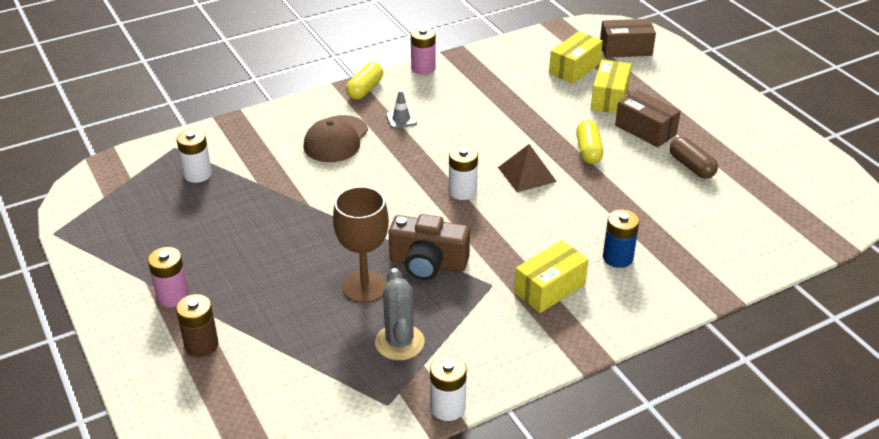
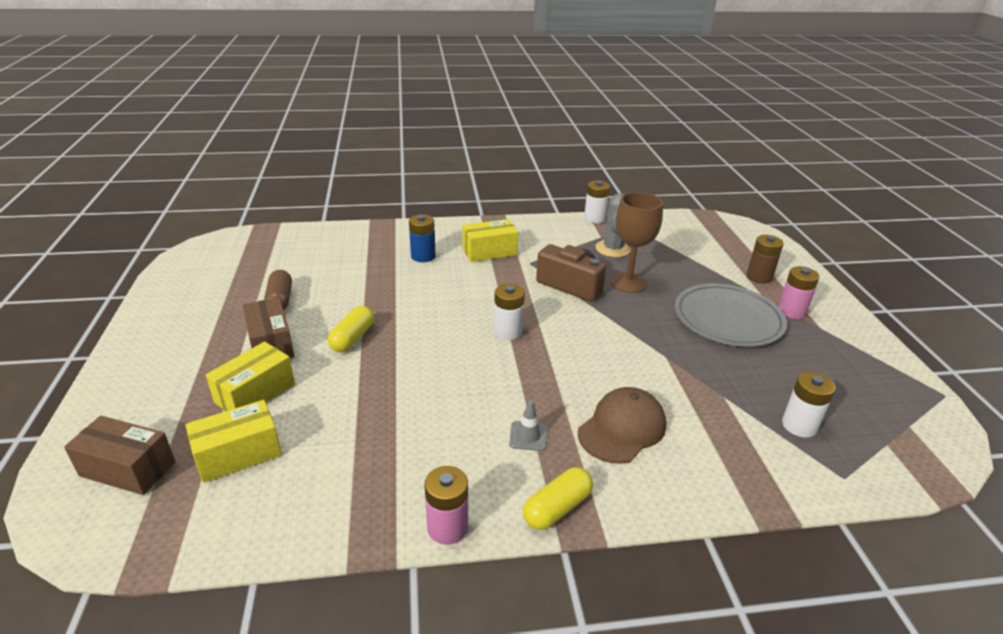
camera: 160 degrees left, 5 degrees down
brown pyramid [498,144,557,192] -> none
none -> grey plate [675,284,787,347]

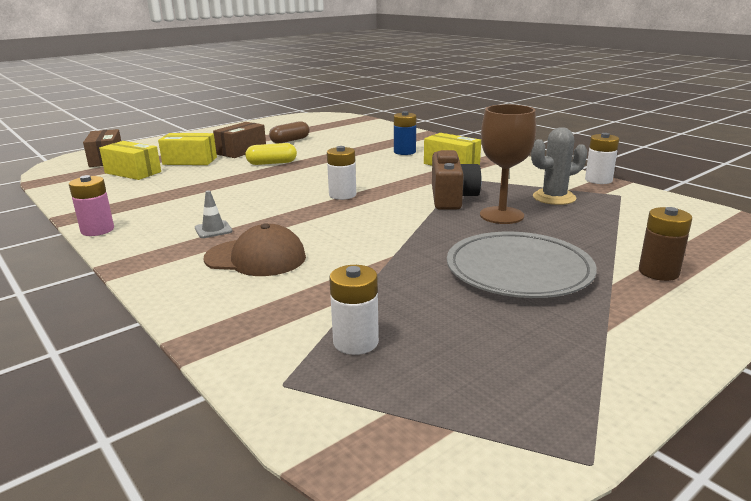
camera: 60 degrees right, 10 degrees down
yellow capsule [523,467,593,530] -> none
pink battery [778,266,820,319] -> none

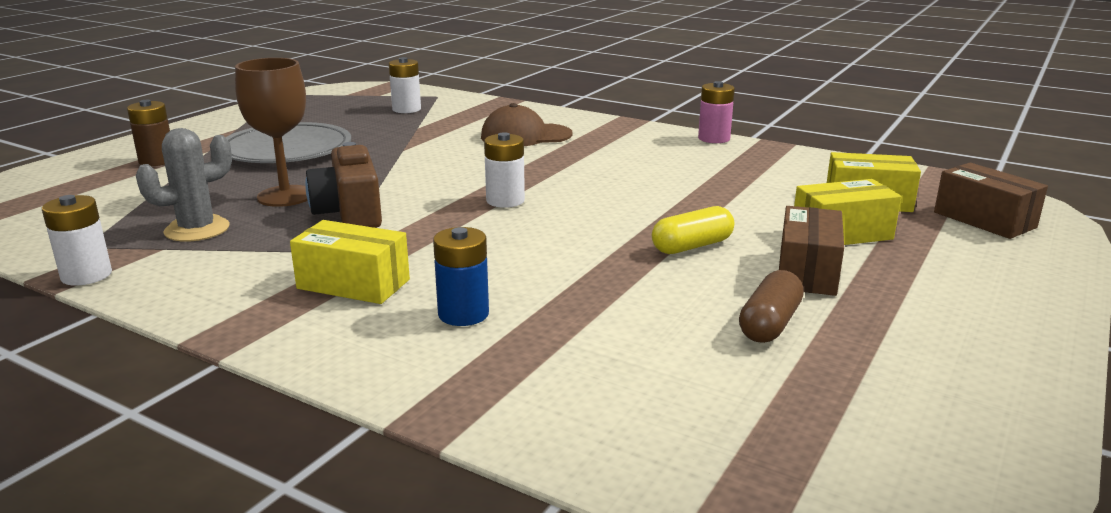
camera: 160 degrees right, 0 degrees up
grey traffic cone [195,190,233,238] -> none

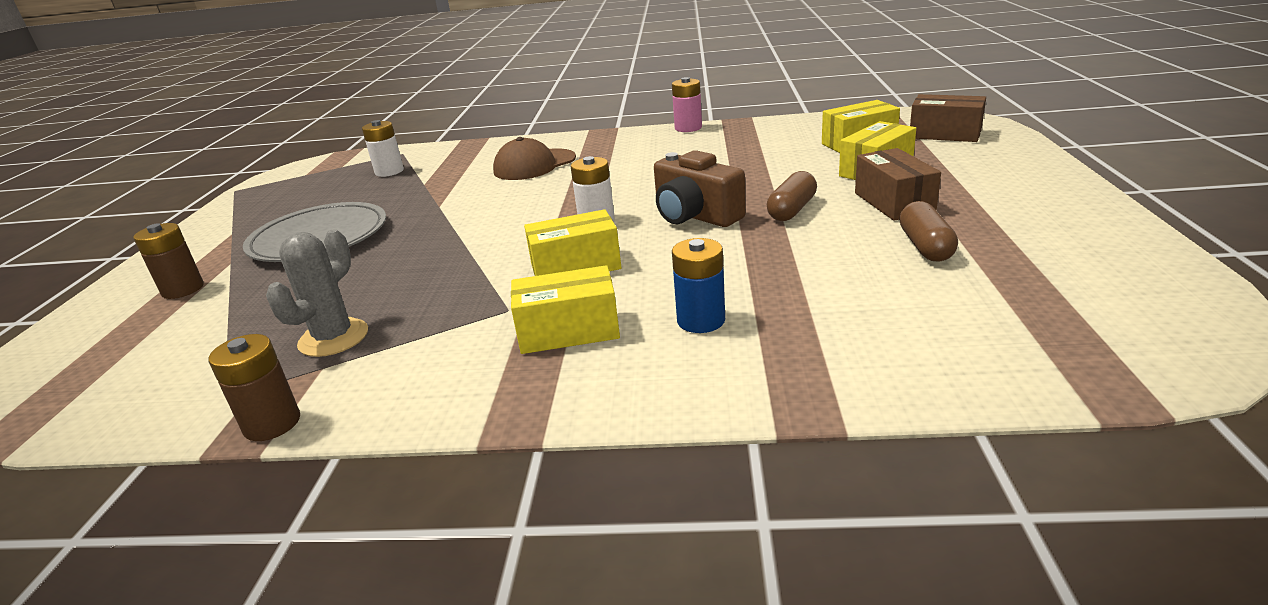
camera: 25 degrees left, 5 degrees up
white battery [42,195,112,286] -> brown battery [209,334,300,441]
brown goblet [235,58,307,207] -> none
brown camera [305,142,382,228] -> brown camera moved to [654,150,746,227]
yellow capsule [652,206,734,254] -> brown capsule [767,171,817,221]
none -> yellow box [524,209,621,276]

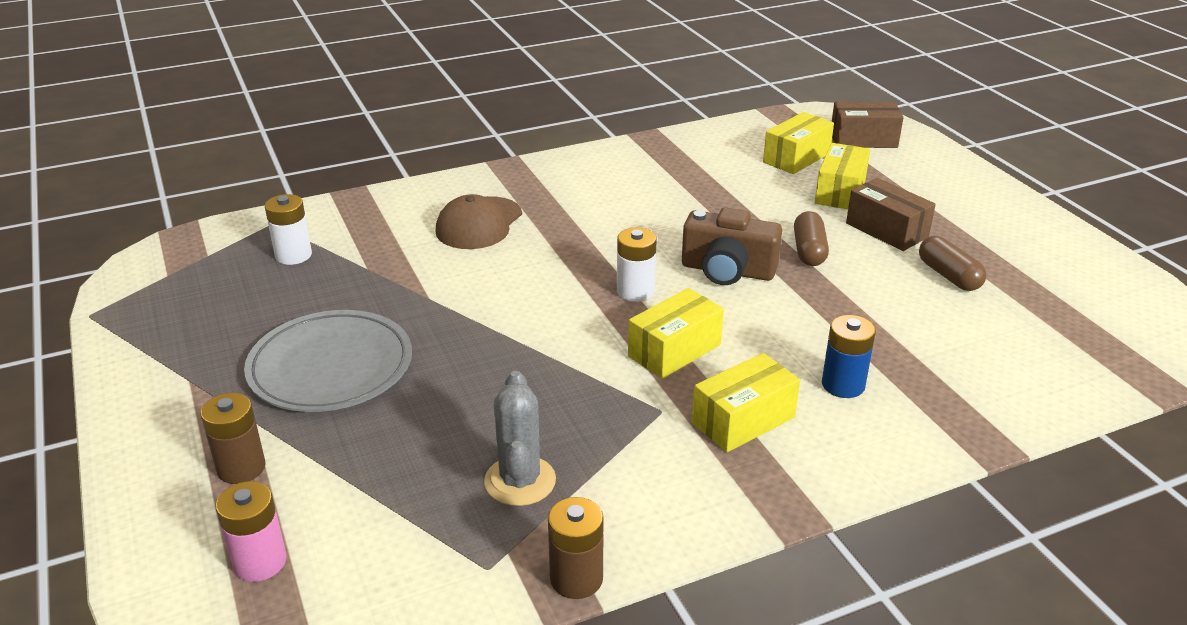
camera: 30 degrees left, 5 degrees up
pink battery [672,77,702,132] -> pink battery moved to [216,481,287,582]

